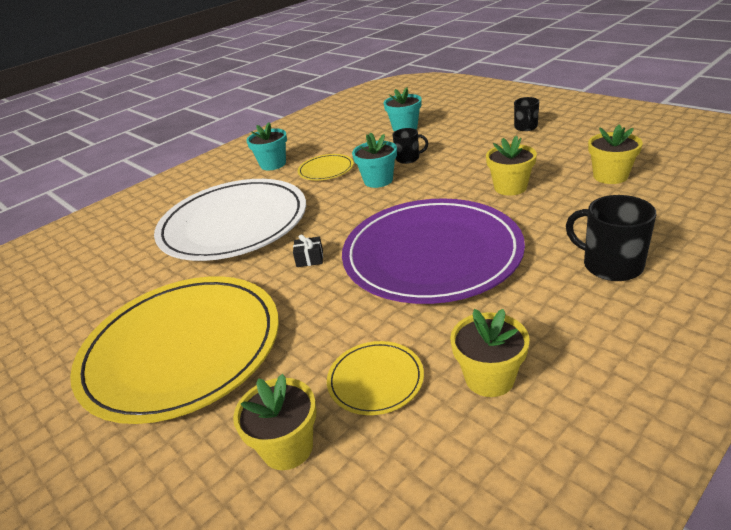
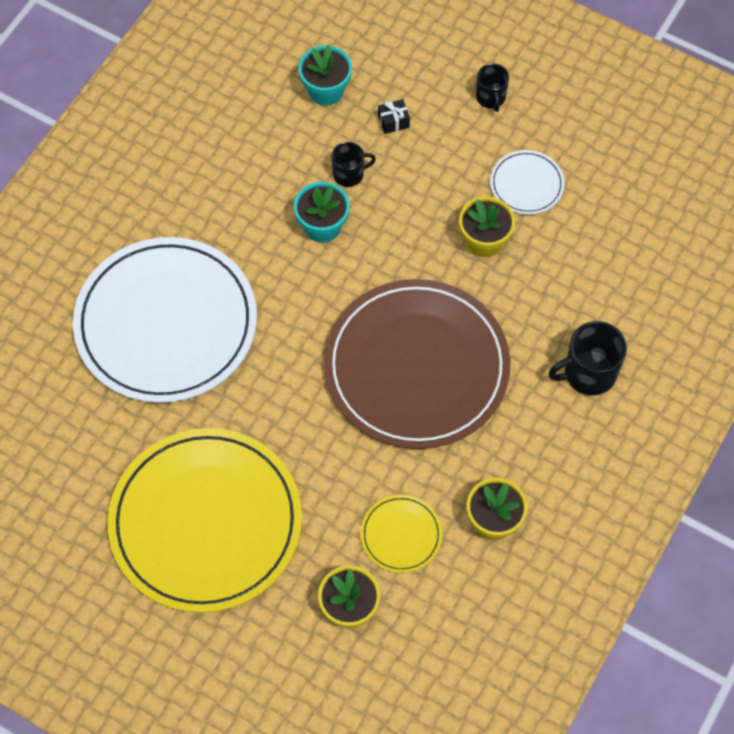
camera: 20 degrees left, 30 degrees up
turquoise flower pot [246,122,287,170] -> none
black gift [293,234,323,267] -> black gift moved to [378,99,410,134]
yellow plate [298,154,354,180] -> none
purple plate [342,198,525,304] -> brown plate [324,279,510,449]
black mug [566,195,656,281] -> black mug turned 45 degrees counterclockwise [548,321,627,395]
yellow flower pot [588,124,643,184] -> none
none -> white plate [490,150,565,215]

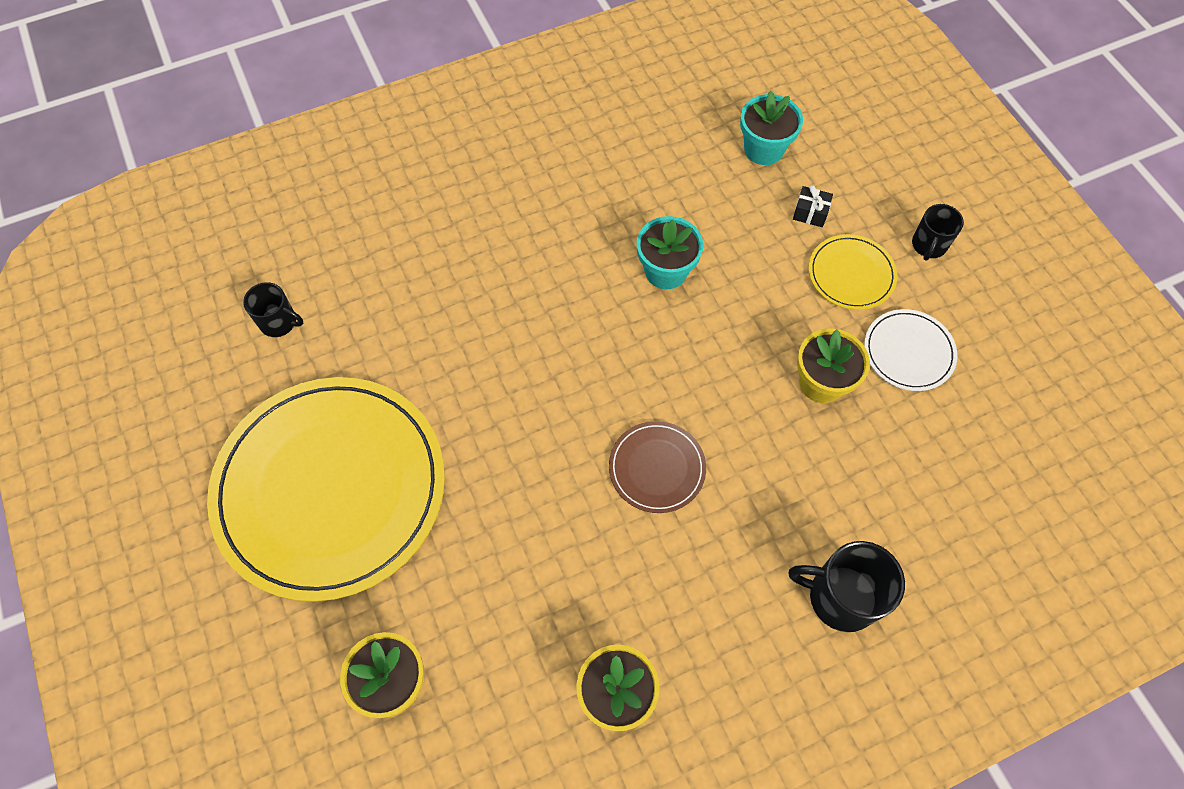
camera: 35 degrees right, 0 degrees up
white plate [73,237,257,403] -> none
brown plate [324,279,510,449] -> brown plate [609,421,706,513], size x0.42
black mug [332,142,376,187] -> black mug moved to [243,282,303,337]
yellow plate [360,495,442,573] -> yellow plate moved to [809,234,897,310]

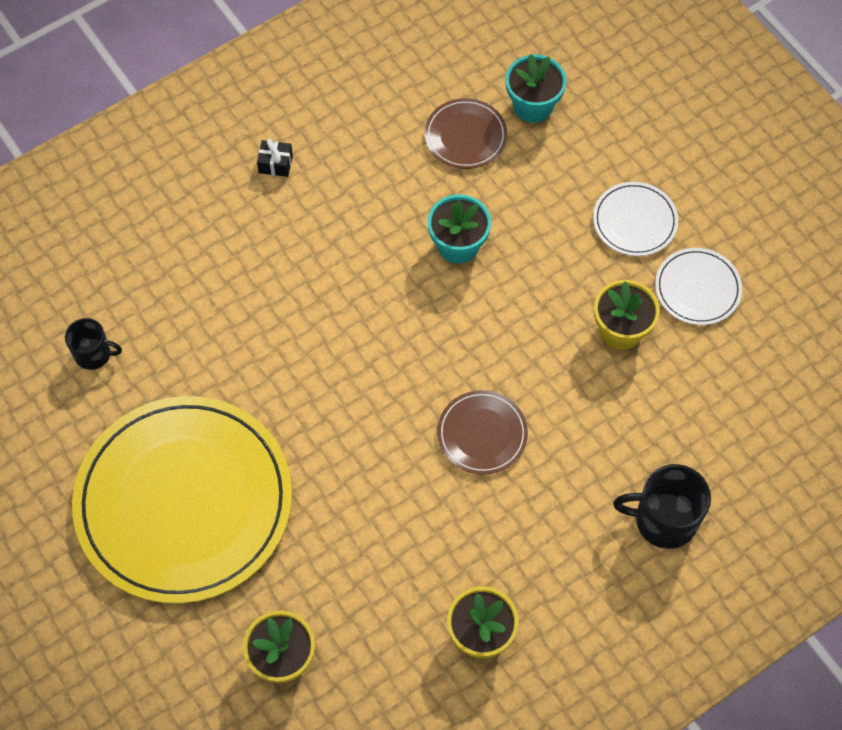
camera: 10 degrees left, 0 degrees up
black gift [793,185,833,227] -> black gift moved to [257,139,293,177]
yellow plate [809,234,897,310] -> white plate [593,182,678,256]
black mug [912,204,964,260] -> none
none -> brown plate [425,98,507,169]

